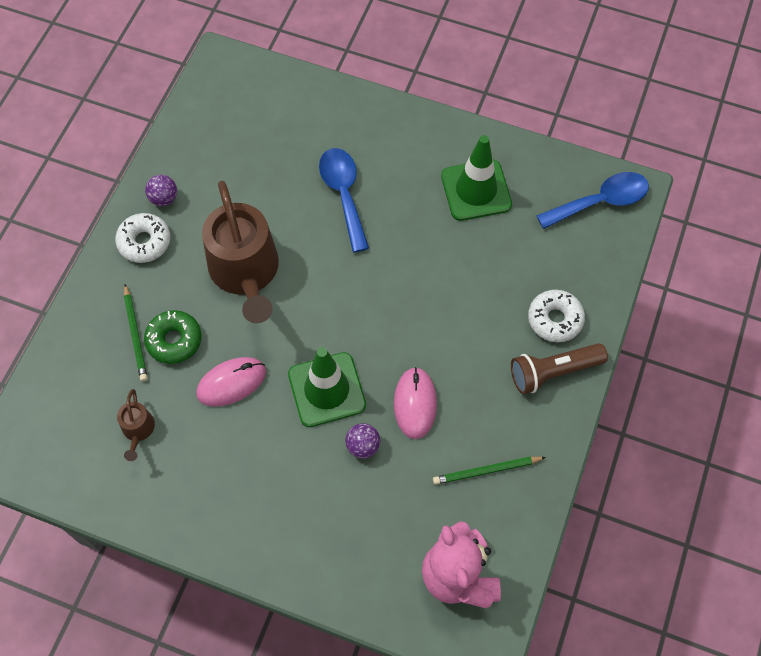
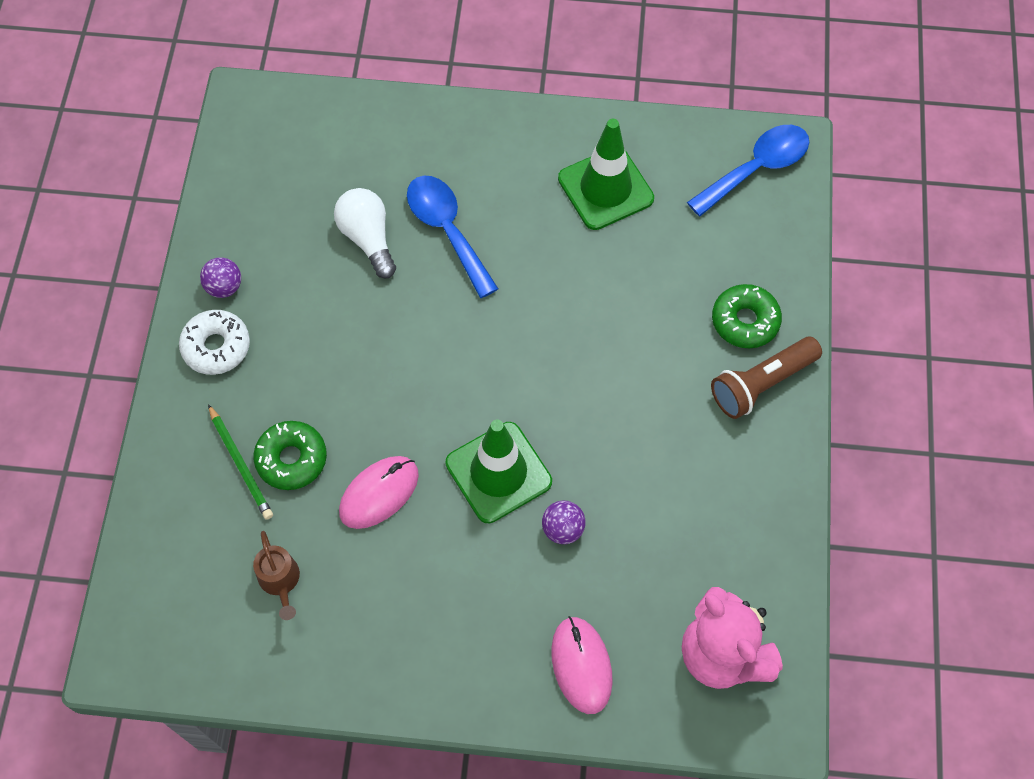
camera: 15 degrees left, 0 degrees up
brown watering can [202,181,279,323] -> none
pink mouse [394,367,437,439] -> pink mouse moved to [551,616,613,714]
green pencil [433,457,546,485] -> none
white donut [528,290,585,342] -> green donut [712,284,782,348]
none -> white light bulb [334,188,396,279]

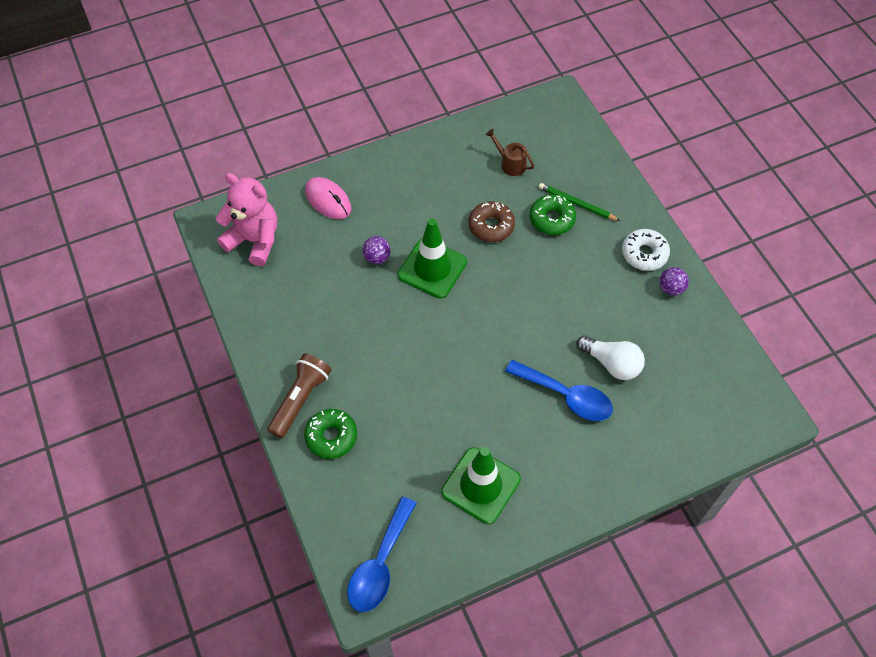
camera: 150 degrees right, 5 degrees down
pink mouse [339,456,419,529] -> brown donut [469,201,515,242]

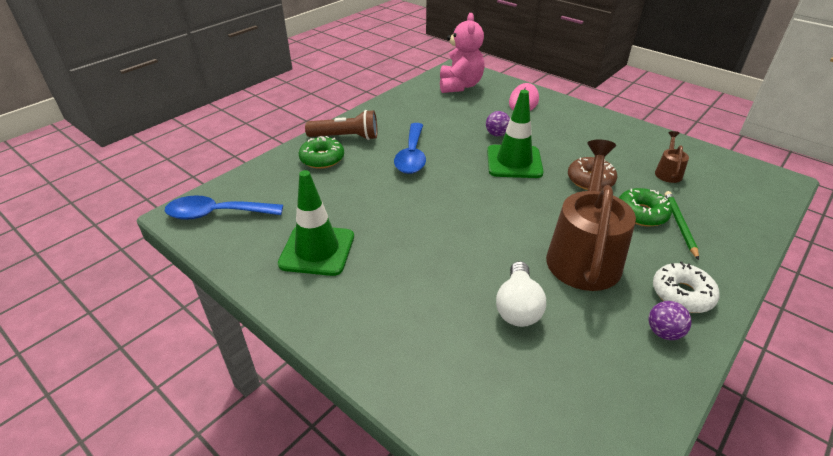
camera: 65 degrees right, 20 degrees down
blue spoon [505,360,613,421] -> blue spoon moved to [394,123,426,174]
none -> brown watering can [546,140,636,291]

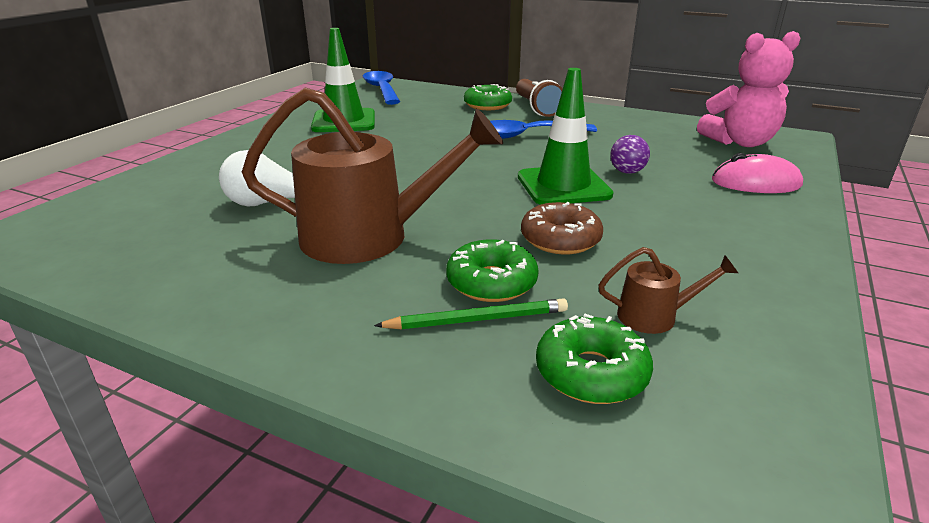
camera: 75 degrees right, 10 degrees down
purple ball [648,301,692,340] -> none
white donut [653,262,720,313] -> none
none -> green donut [536,314,653,404]

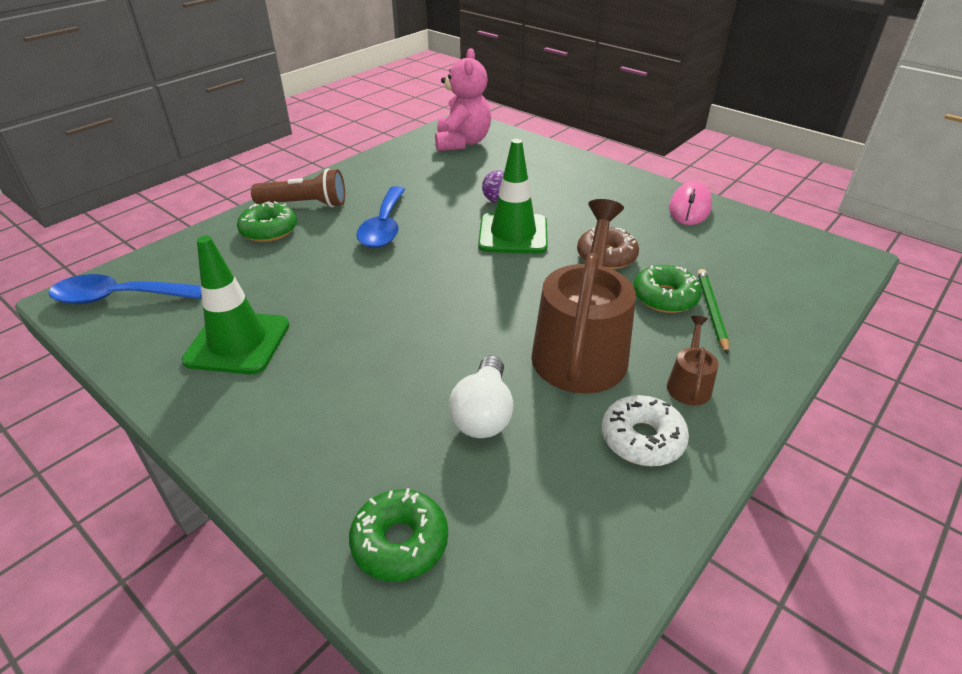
camera: 75 degrees left, 10 degrees up
green donut [536,314,653,404] -> green donut moved to [349,488,448,582]
brown watering can [598,247,738,334] -> brown watering can moved to [667,316,719,405]
pink mouse [712,153,803,193] -> pink mouse moved to [669,181,712,225]
none -> white donut [602,395,689,466]

